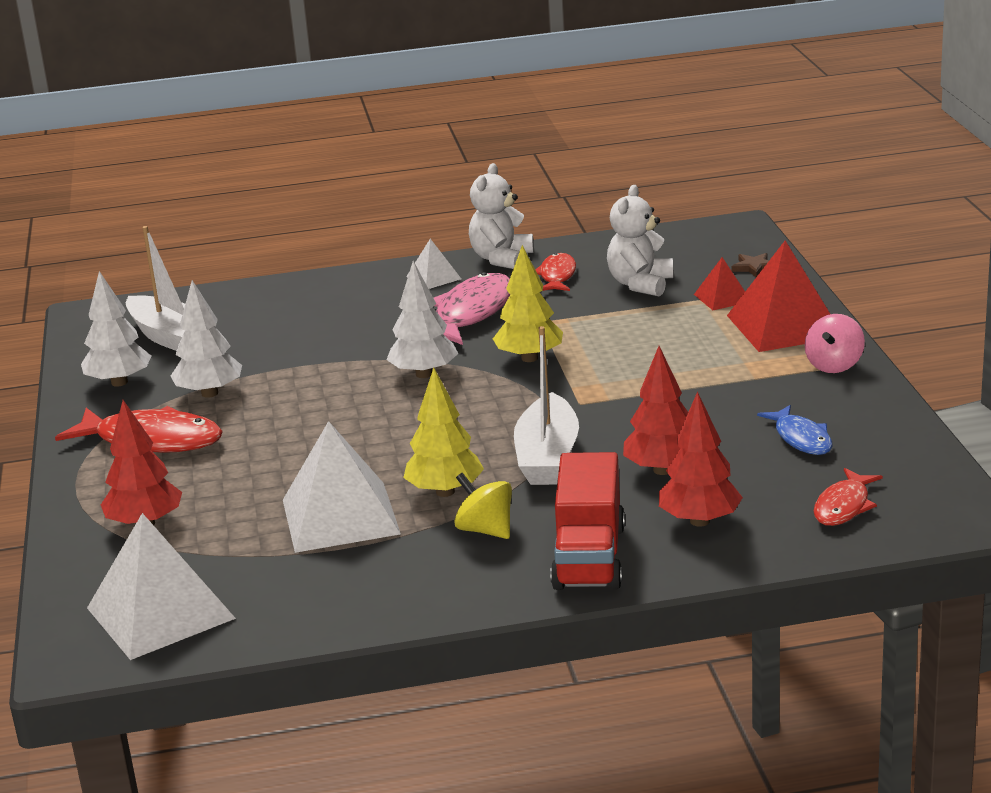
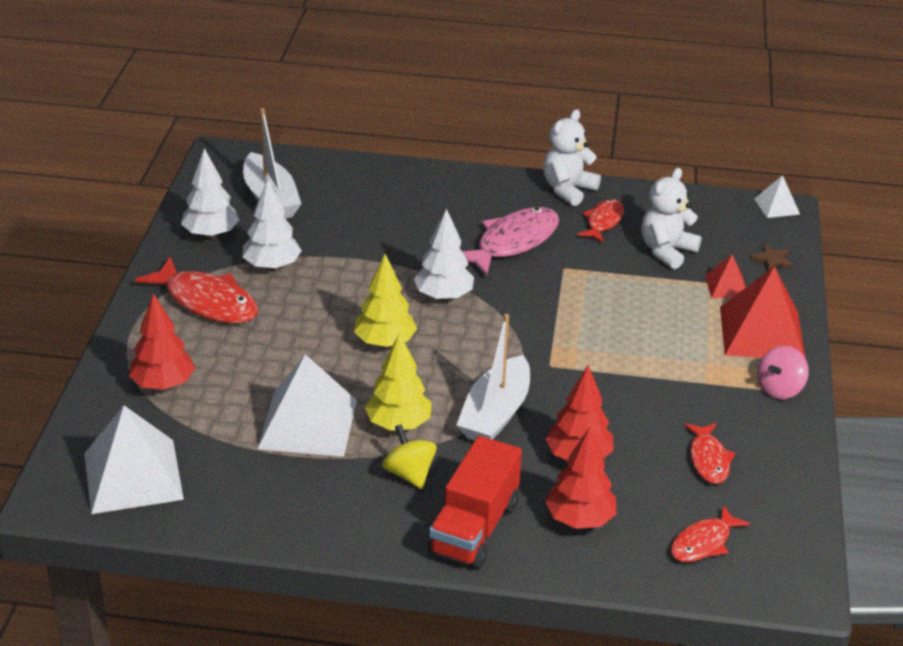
camera: 15 degrees right, 10 degrees up
white pyramid [406,239,461,289] -> white pyramid moved to [754,175,800,218]
yellow tree [493,245,563,362] -> yellow tree moved to [354,254,417,347]
blue fish [757,405,833,455] -> red fish [684,423,735,484]

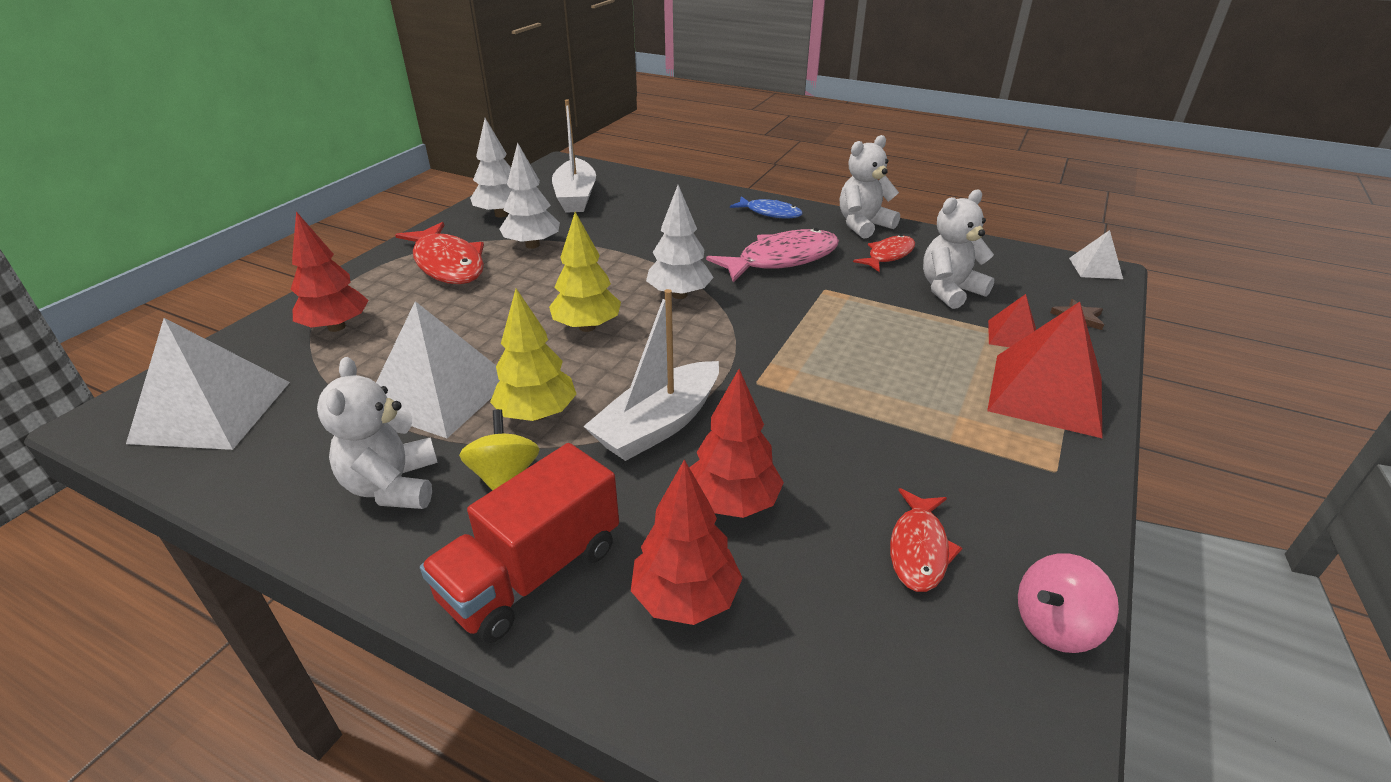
camera: 20 degrees right, 0 degrees up
red fish [671,505,750,562] -> none
pink spinning top [758,346,809,399] -> pink spinning top moved to [1018,553,1119,653]
none -> white teddy bear [317,357,438,509]
none -> blue fish [730,196,803,219]

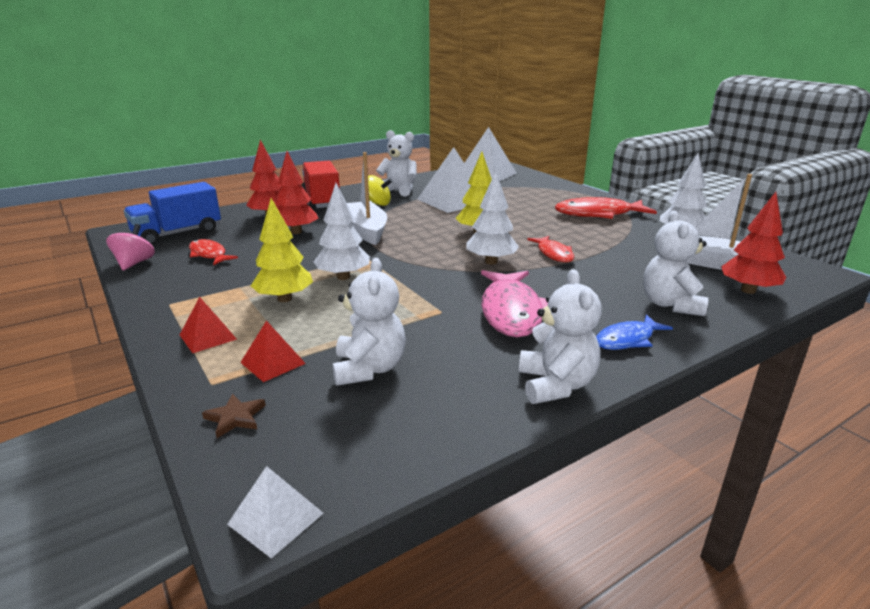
camera: 120 degrees right, 10 degrees down
red tree [291,211,369,332] -> red tree moved to [721,192,786,294]
yellow tree [490,288,577,421] -> yellow tree moved to [251,198,313,302]
white tree [499,143,560,249] -> white tree moved to [314,183,370,280]
red fish [853,235,915,272] -> red fish moved to [527,236,574,262]
red pyramid [987,302,1102,438] -> red pyramid [180,297,237,353], size x0.50
none -> blue truck [124,182,221,245]
none -> white teddy bear [643,211,708,316]

